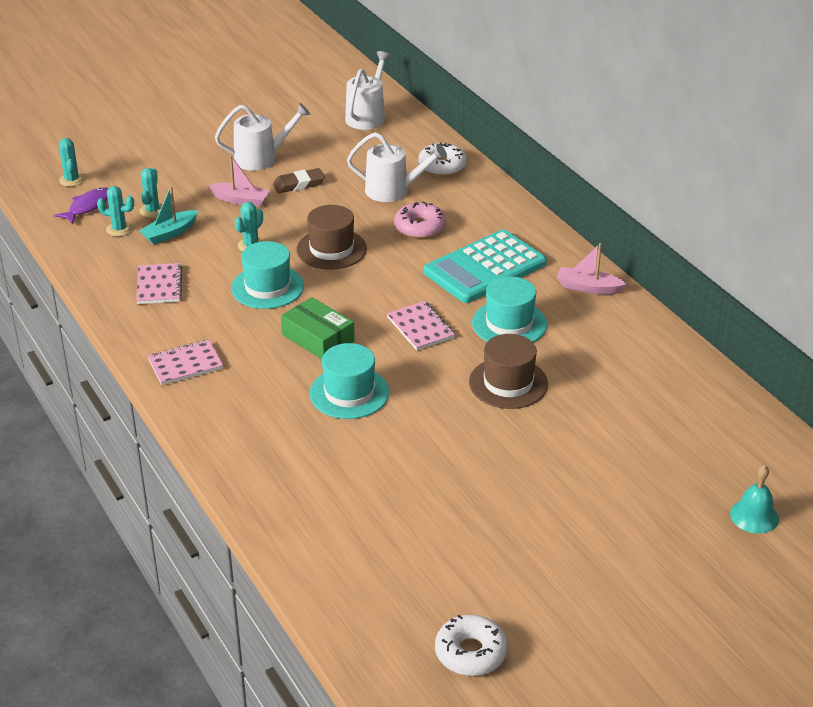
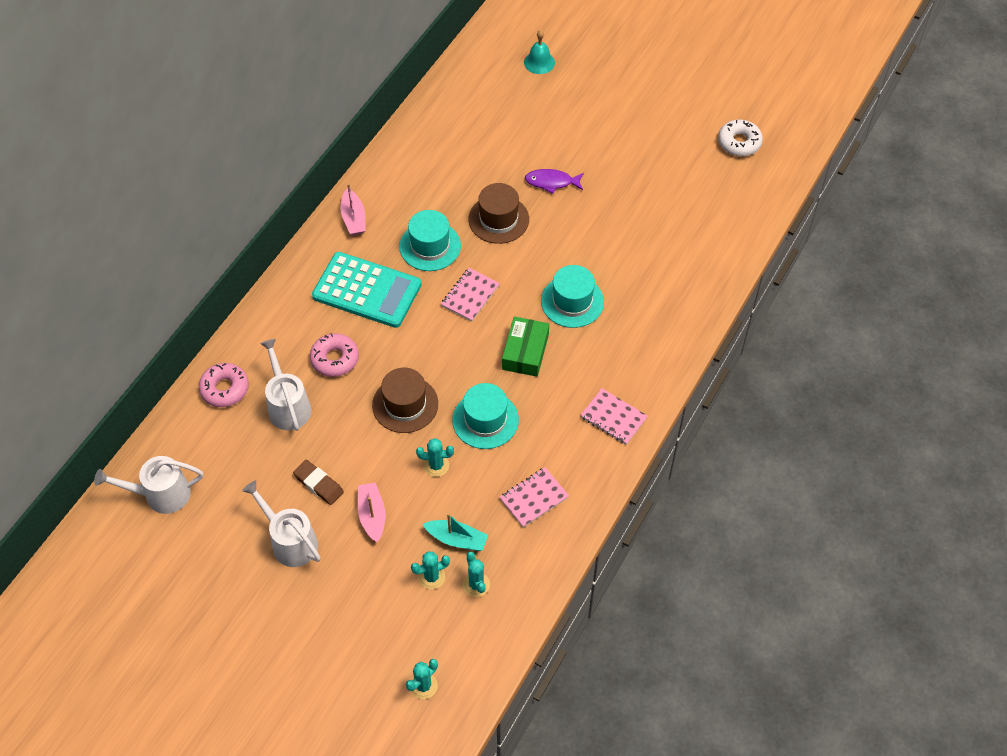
camera: 120 degrees left, 20 degrees up
purple fish [54,187,108,224] -> purple fish moved to [525,169,584,194]
white donut [418,143,467,176] -> pink donut [199,363,249,407]

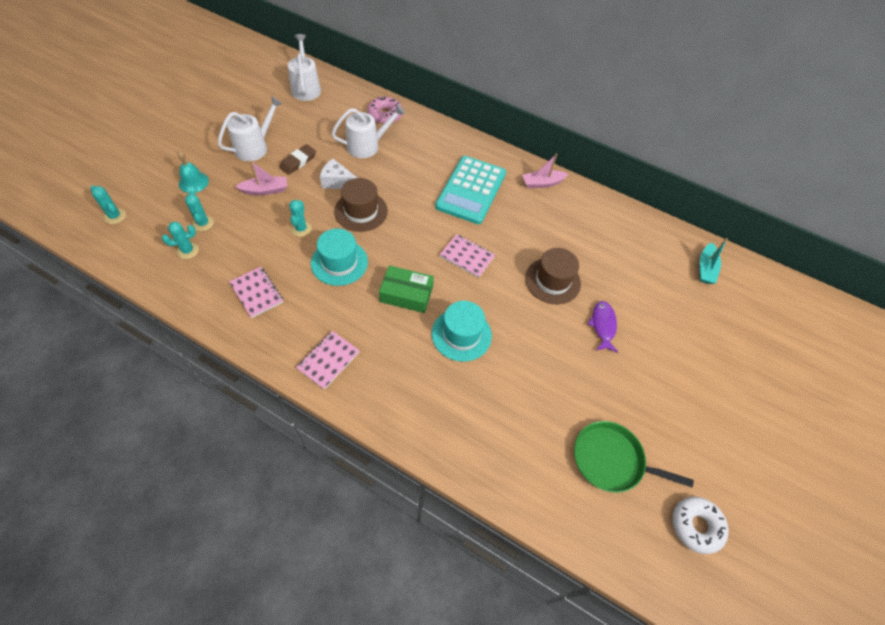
camera: 85 degrees right, 0 degrees up
pink donut [310,333,359,377] -> none
turquoise hat [399,210,461,271] -> none
turquoise boat [423,513,488,551] -> turquoise boat moved to [700,238,728,284]
turquoise bell [524,30,555,74] -> turquoise bell moved to [177,150,209,193]
none -> white cheese [320,159,357,189]
none -> green pan [574,421,694,493]

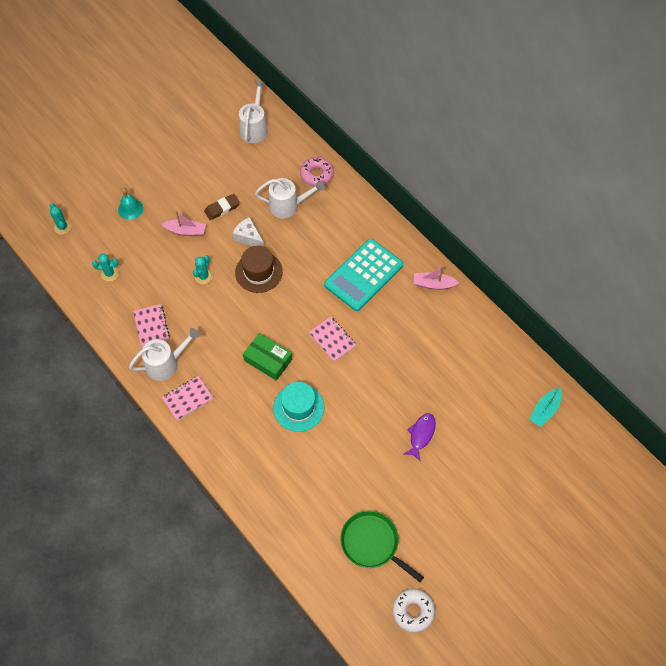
camera: 25 degrees right, 5 degrees up
turquoise cactus [185,191,214,231] -> none
white watering can [218,96,283,161] -> white watering can moved to [129,328,200,381]
turquoise hat [311,228,368,286] -> none
brown hat [525,248,581,304] -> none

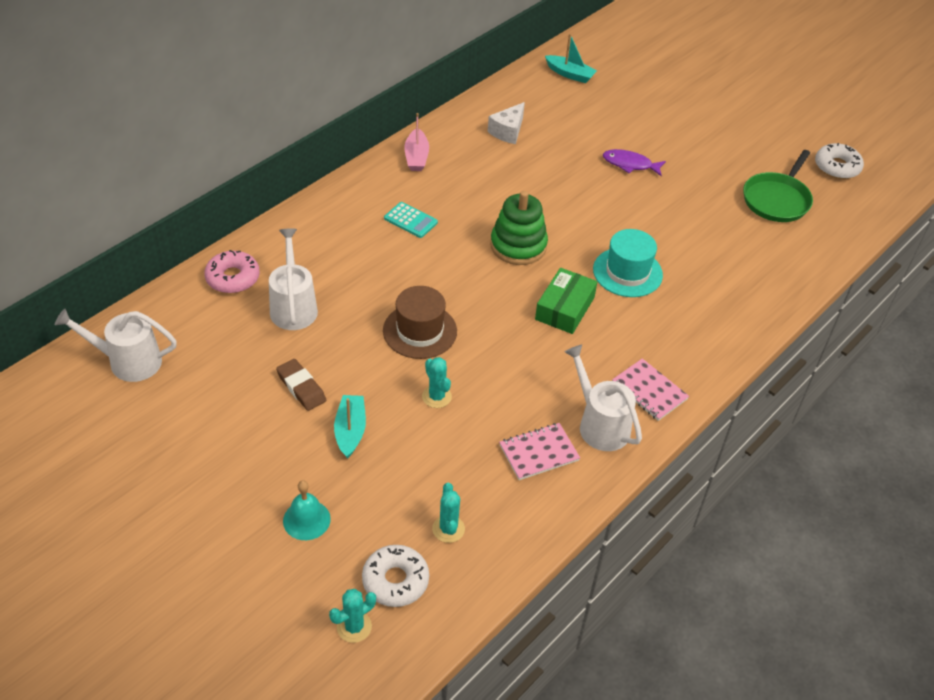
camera: 100 degrees left, 15 degrees down
pink boat [162,210,206,236] -> turquoise boat [334,395,366,459]
turquoise cactus [193,255,213,284] -> turquoise cactus turned 45 degrees clockwise [422,357,452,408]
white cheese [232,217,264,247] -> white cheese moved to [488,102,525,144]
pink notebook [309,317,356,362] -> green stacking toy [490,191,548,265]
turquoise calculator [324,239,403,311] -> turquoise calculator [384,202,438,238], size x0.46
none -> white donut [362,545,429,607]

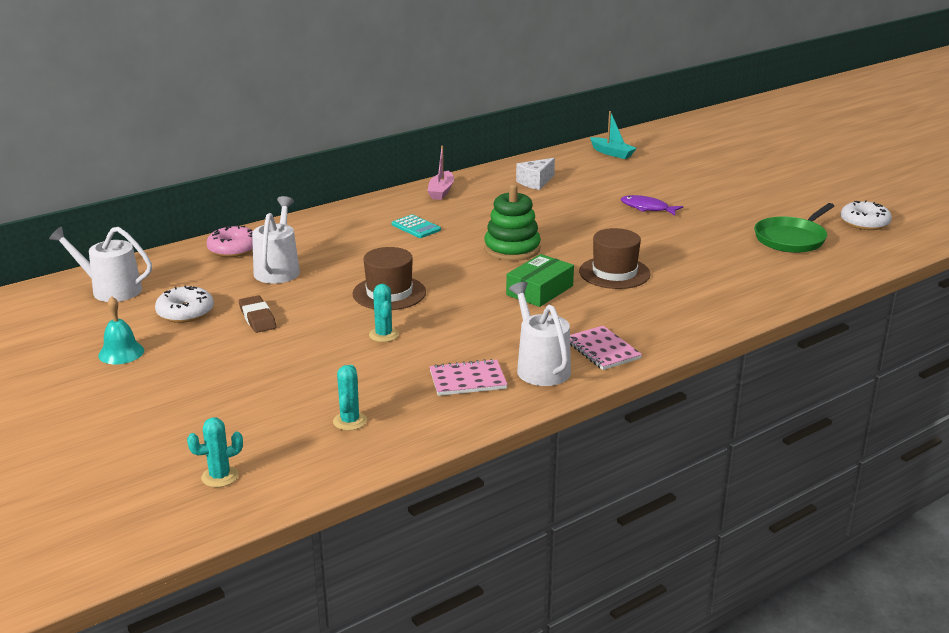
camera: 15 degrees right, 20 degrees down
turquoise bell [283,480,331,540] -> turquoise bell moved to [98,296,144,364]
turquoise boat [334,395,366,459] -> none
white donut [362,545,429,607] -> white donut moved to [155,285,214,323]
turquoise hat [593,229,663,297] -> brown hat [579,228,651,289]

